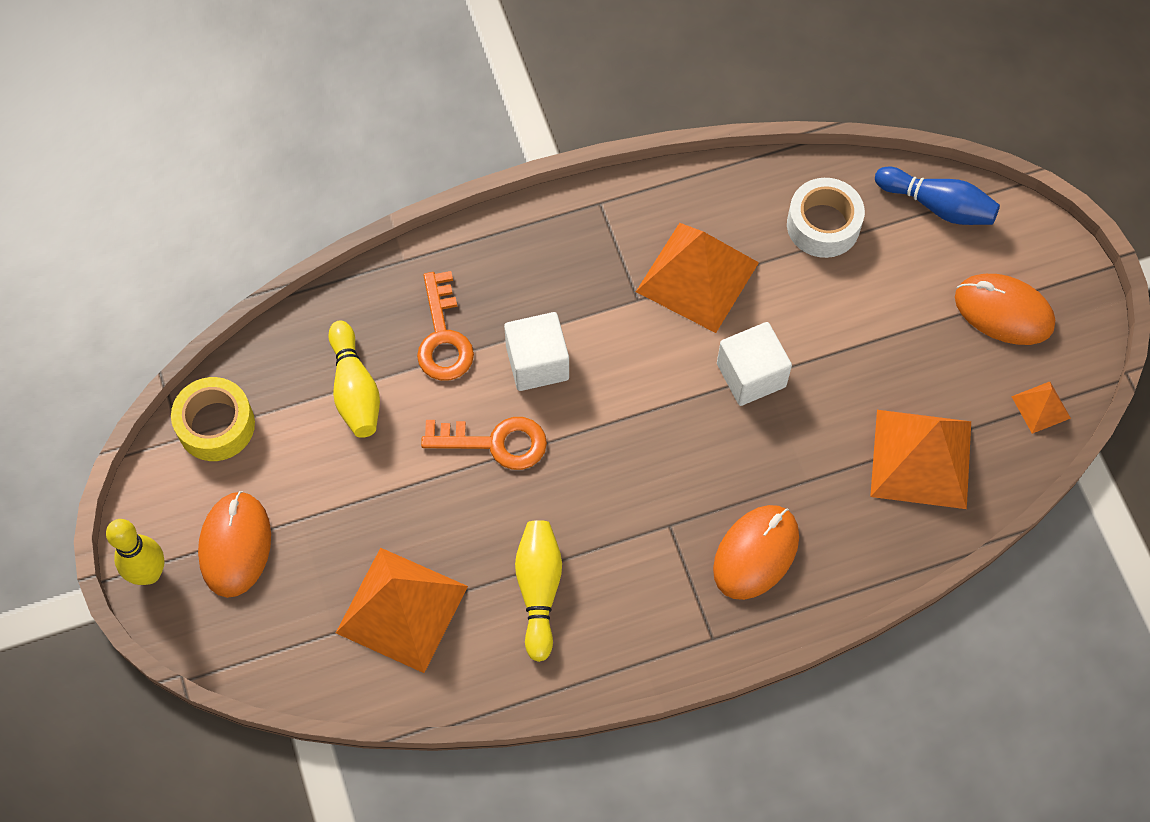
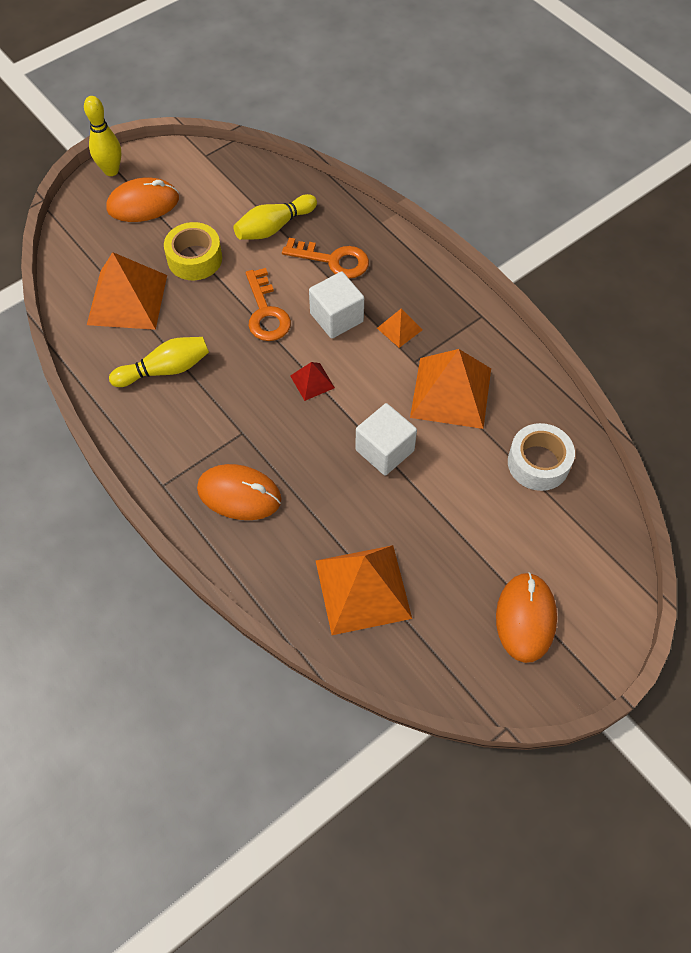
camera: 70 degrees right, 5 degrees down
yellow tape [171,377,255,461] -> yellow tape moved to [164,222,222,280]
orange key [417,271,474,381] -> orange key turned 135 degrees counterclockwise [282,238,369,278]
blue bowling pin [875,167,1000,225] -> none
orange pyramid [1011,382,1071,434] -> orange pyramid moved to [377,308,422,348]
none -> red pyramid [290,362,335,401]

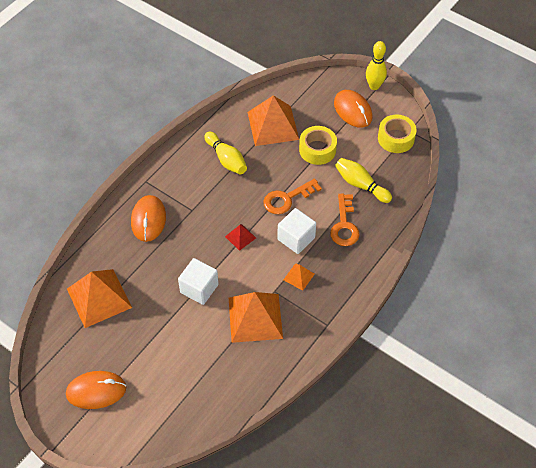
camera: 75 degrees right, 5 degrees down
white tape [508,423,575,491] -> none
none -> yellow tape [378,115,417,153]

